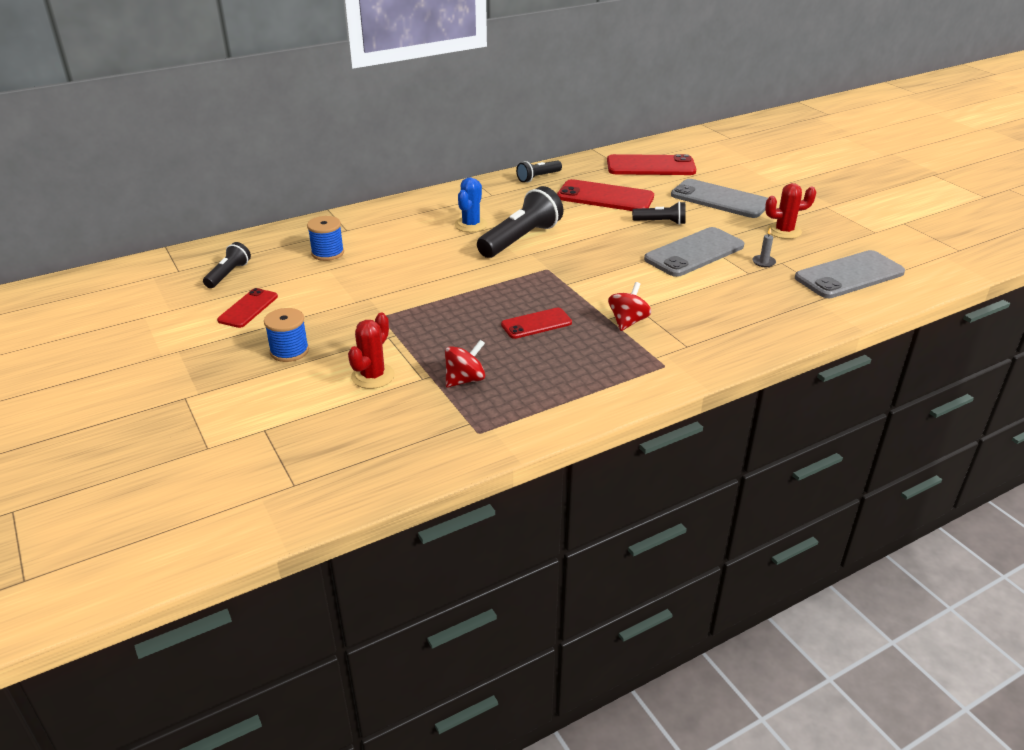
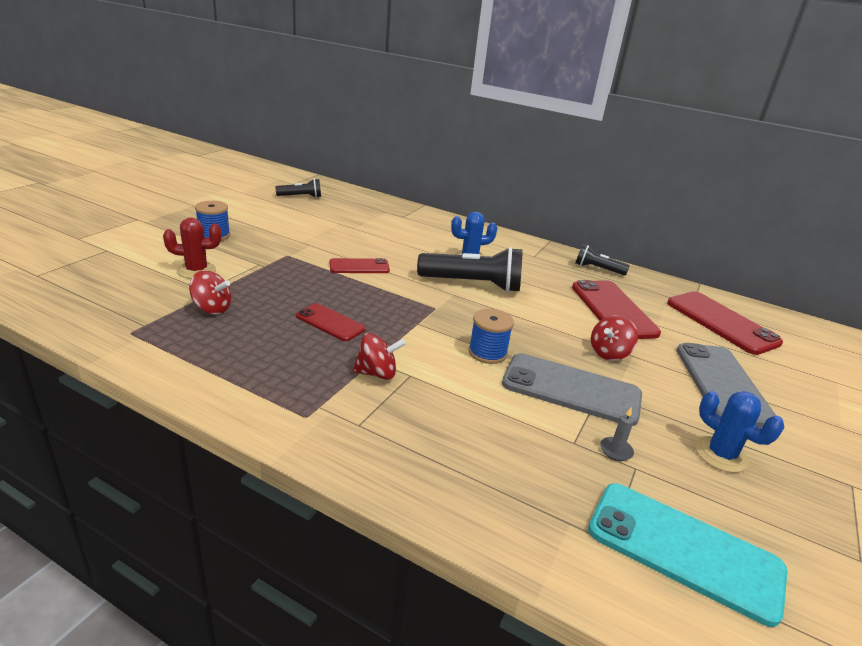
camera: 55 degrees right, 5 degrees down
red phone [217,288,278,328] -> red phone moved to [330,258,390,273]
blue spool [307,216,344,261] -> blue spool moved to [468,309,514,364]
black flashlight [632,202,686,225] -> red spinning top [591,315,638,361]
red cactus [765,183,816,239] -> blue cactus [695,391,784,473]
grey phone [795,250,905,298] -> turquoise phone [588,483,787,627]

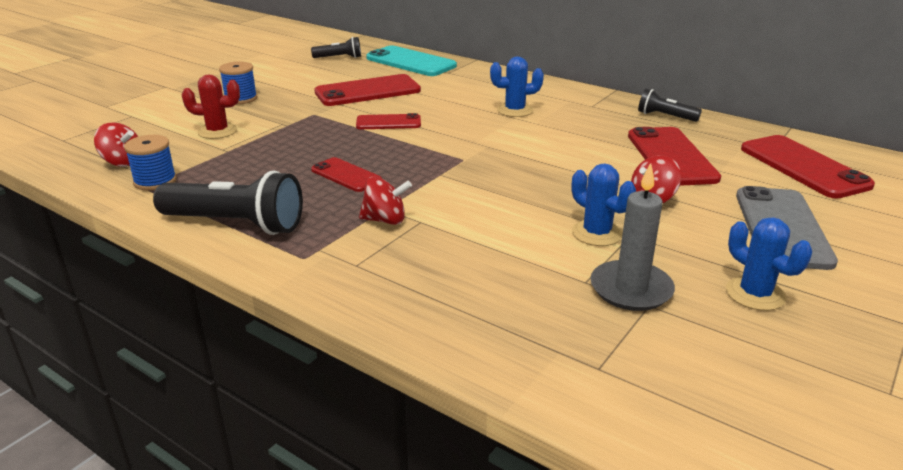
camera: 10 degrees right, 0 degrees up
red spinning top [189,270,231,314] -> red spinning top moved to [94,123,138,167]
black flashlight [417,247,523,292] -> black flashlight moved to [153,170,303,235]
blue spool [468,309,514,364] -> blue spool moved to [124,135,177,191]
grey phone [502,353,642,426] -> blue cactus [571,163,636,246]
turquoise phone [588,483,787,627] -> turquoise phone moved to [366,46,457,76]
grey candle [600,407,634,461] -> grey candle [590,163,675,311], size x2.25
none -> red phone [314,74,421,106]

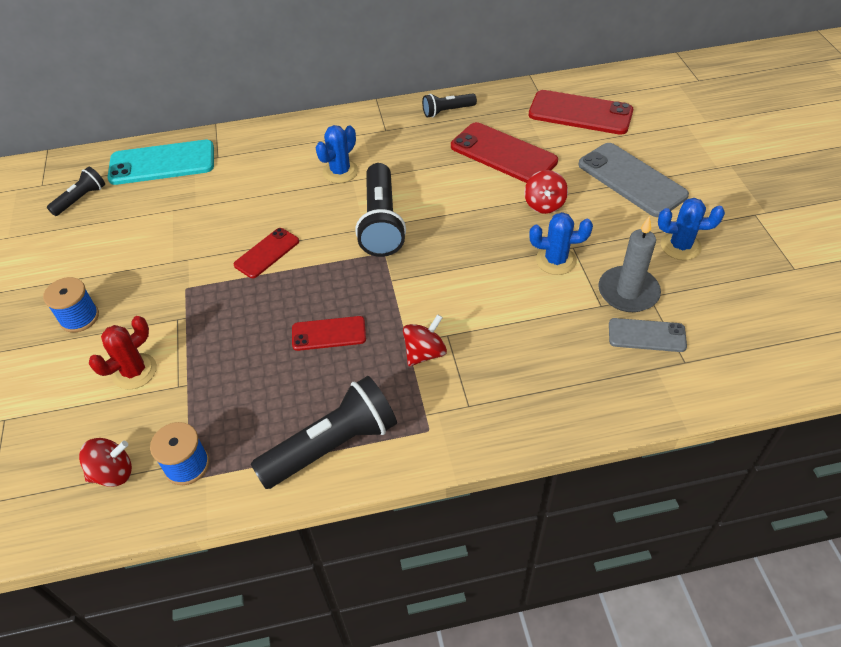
camera: 45 degrees left, 20 degrees up
red phone [314,74,421,106] -> none
none -> black flashlight [355,163,406,257]
none -> grey phone [609,318,687,352]

